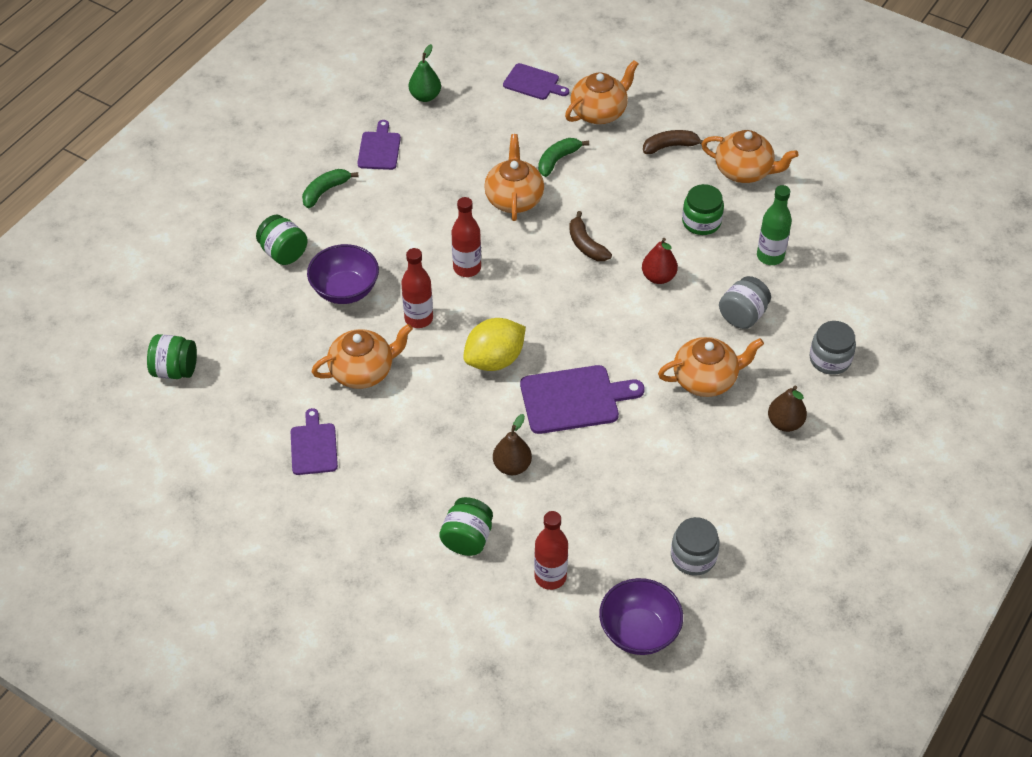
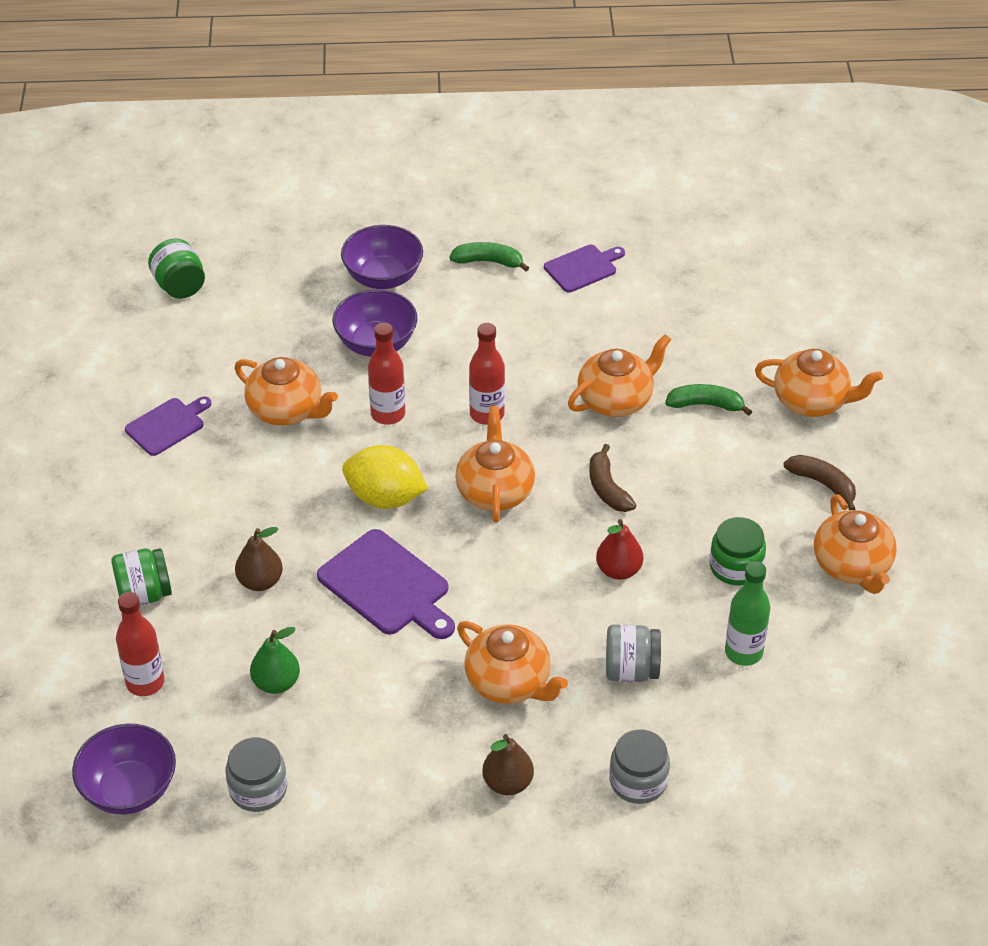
camera: 55 degrees right, 5 degrees down
green jar [256,215,308,265] -> purple bowl [341,225,423,289]
green pear [409,44,441,102] -> green pear moved to [250,627,300,694]
purple cutting board [503,63,569,100] -> none
brown banana [569,211,612,261] -> brown banana turned 45 degrees counterclockwise [589,444,636,512]
none -> orange teapot [455,406,535,523]

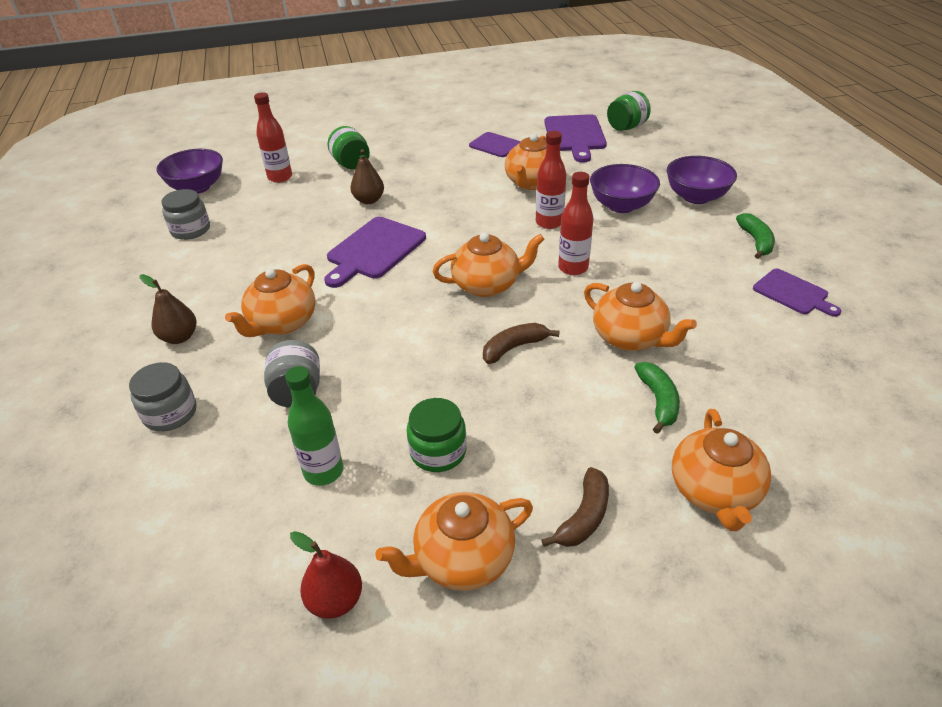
camera: 80 degrees right, 5 degrees down
green pear [250,627,300,694] -> none
yellow lemon [342,445,428,509] -> none
red pear [596,519,643,580] -> red pear moved to [290,531,362,619]
none -> purple cutting board [545,114,607,163]

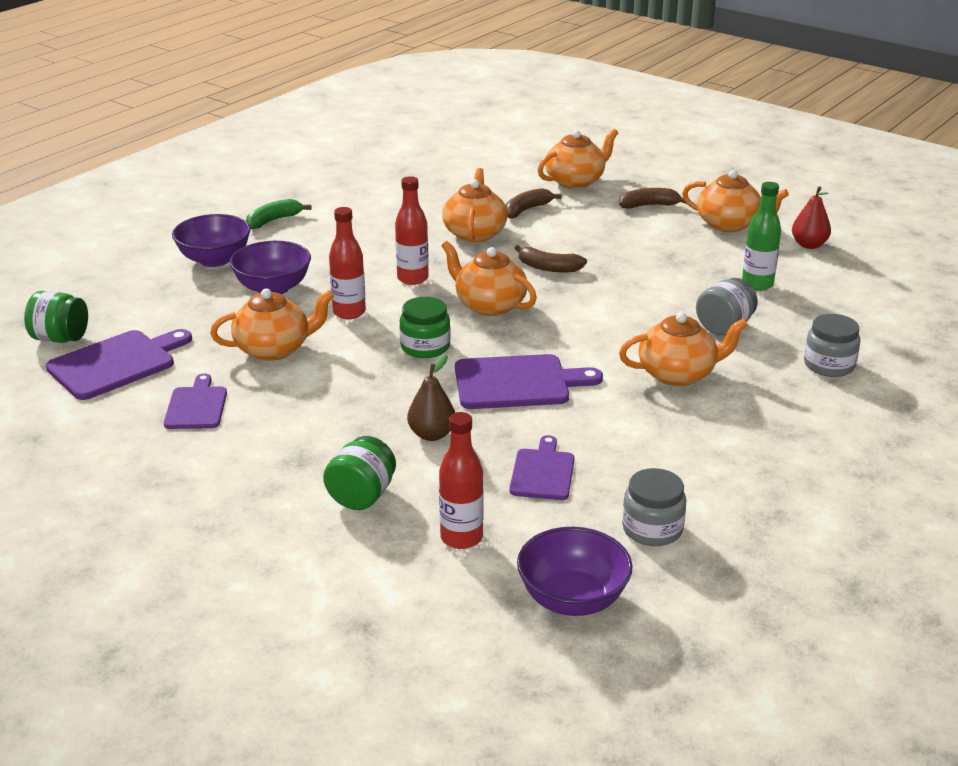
camera: 130 degrees left, 10 degrees down
brown pear [139,274,196,344] -> none
green jar [407,398,467,472] -> green jar moved to [400,297,451,358]
green banana [635,362,680,434] -> brown banana [505,188,562,219]
purple cutting board [753,269,841,317] -> purple cutting board moved to [509,435,574,500]

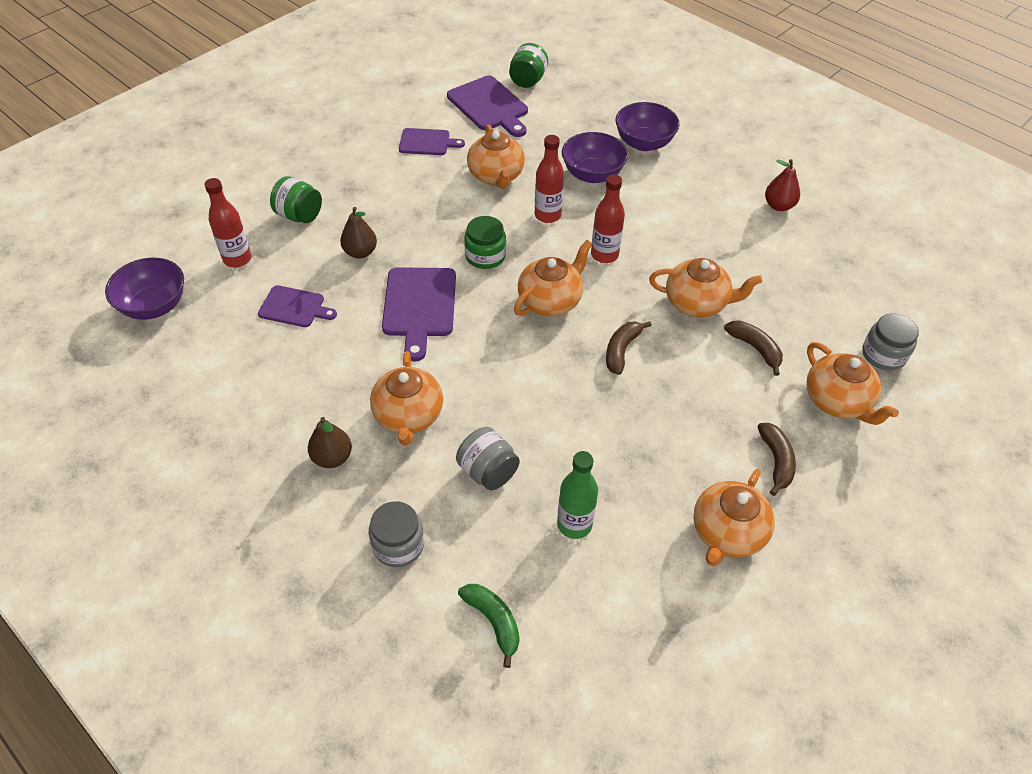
camera: 95 degrees right, 20 degrees up
green banana [246,199,311,229] -> green banana moved to [458,584,519,668]
grey jar [622,468,686,546] -> grey jar moved to [862,314,919,371]
red pear [792,187,831,249] -> red pear moved to [765,159,800,211]
none -> brown pear [308,417,352,468]

